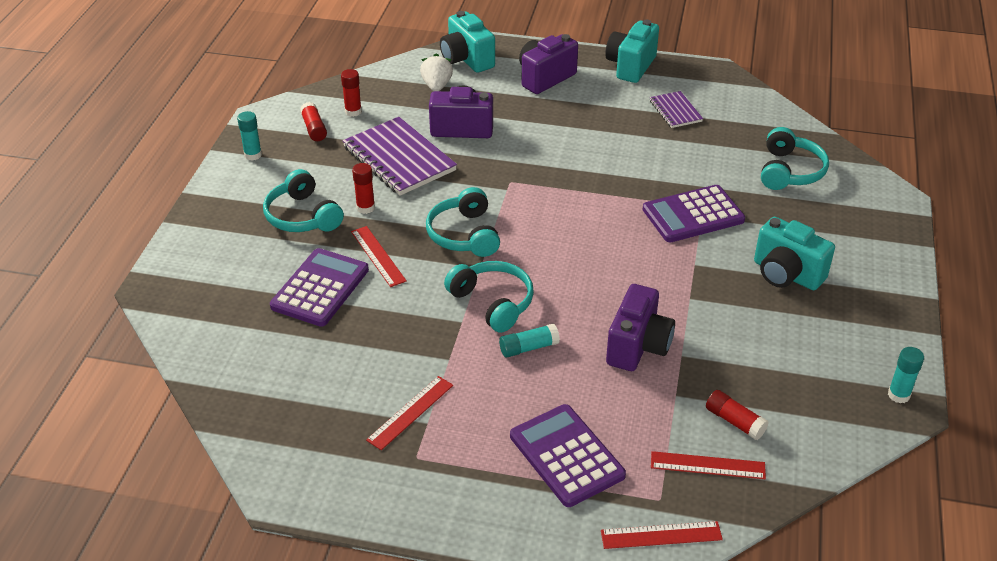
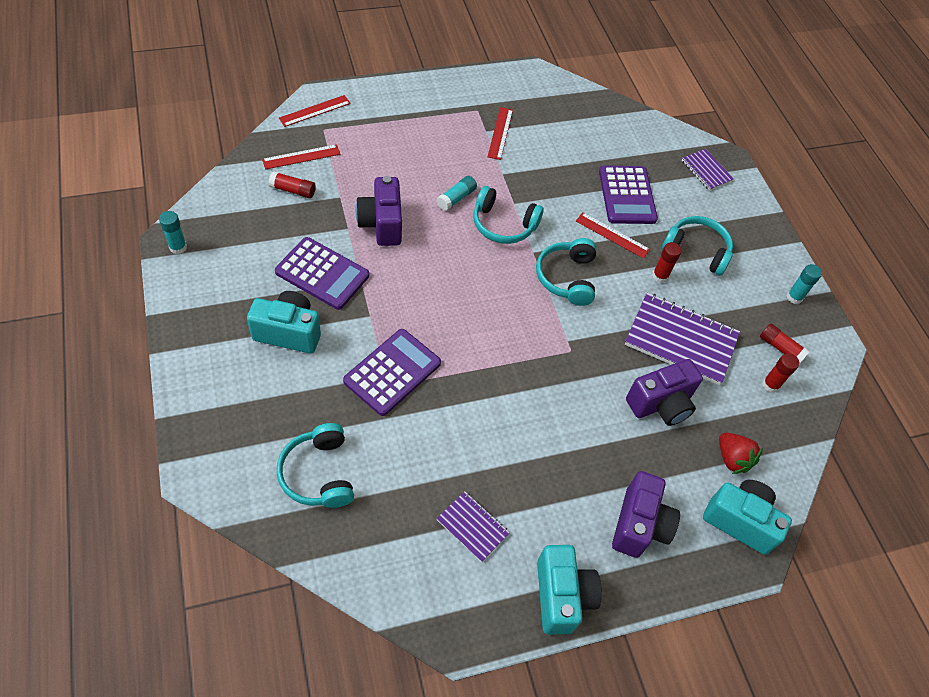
camera: 145 degrees right, 15 degrees up
white strawberry [420,54,453,91] -> red strawberry [719,433,763,474]
turquoise headphones [426,187,500,257] -> turquoise headphones turned 135 degrees counterclockwise [536,238,596,306]
purple calculator [510,404,626,507] -> purple calculator moved to [275,237,369,310]
none -> purple notebook [682,149,734,191]

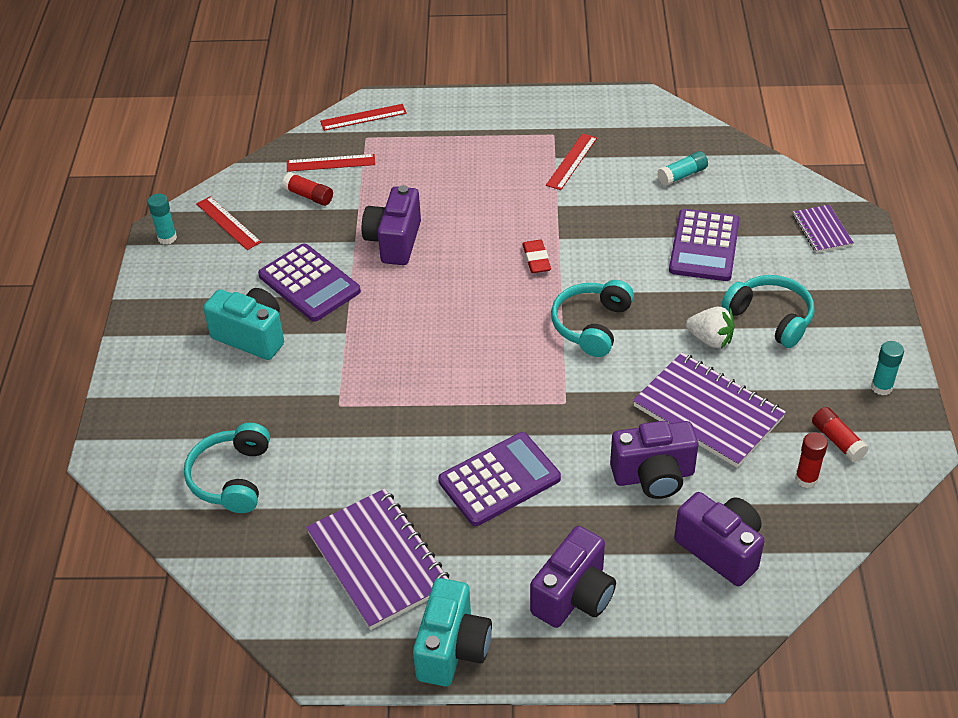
camera: 25 degrees right, 10 degrees down
purple calculator [343,329,441,416] -> purple calculator moved to [438,432,561,526]
purple notebook [436,491,510,562] -> purple notebook [306,489,450,630], size x1.89
turquoise glue stick [437,176,477,211] -> turquoise glue stick moved to [657,151,708,186]
turquoise headphones [473,186,544,244] -> red eraser [522,240,551,273]
red ruler [576,212,650,259] -> red ruler moved to [196,196,261,250]
red glue stick [652,242,682,283] -> white strawberry [686,307,735,349]
turquoise camera [703,480,792,555] -> none
red strawberry [719,433,763,474] -> purple camera [674,492,765,586]

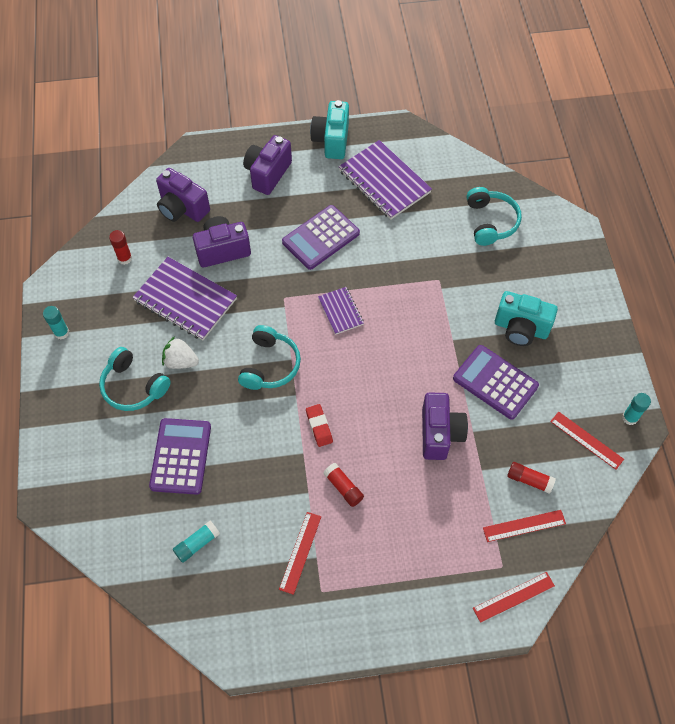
camera: 170 degrees right, 15 degrees up
purple notebook [793,205,854,253] -> purple notebook moved to [318,287,364,335]
red glue stick [812,407,869,462] -> red glue stick moved to [323,463,364,507]

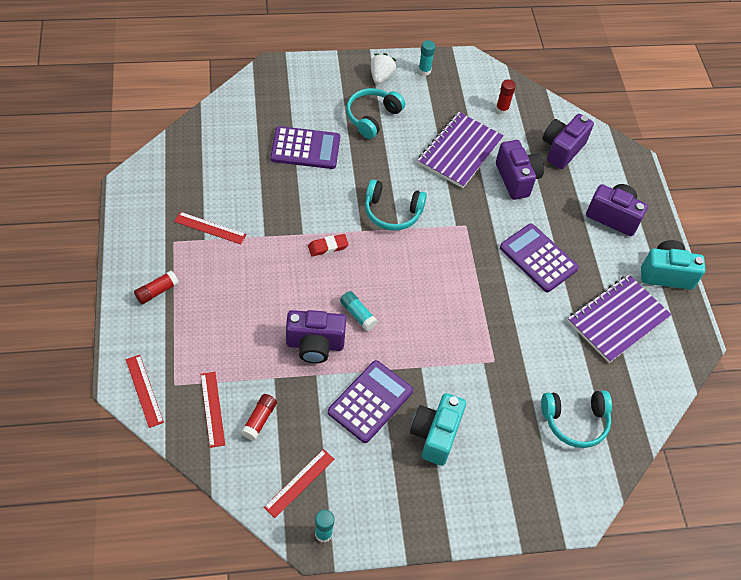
camera: 85 degrees right, 5 degrees down
white strawberry [162,336,199,369] -> white strawberry moved to [371,53,397,84]
turquoise glue stick [173,521,220,563] -> turquoise glue stick moved to [340,291,378,331]
purple notebook [318,287,364,335] -> none
red glue stick [323,463,364,507] -> red glue stick moved to [134,271,179,304]

